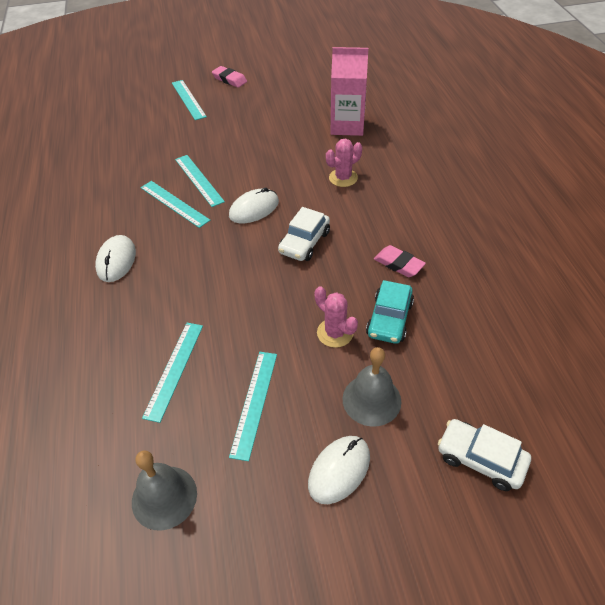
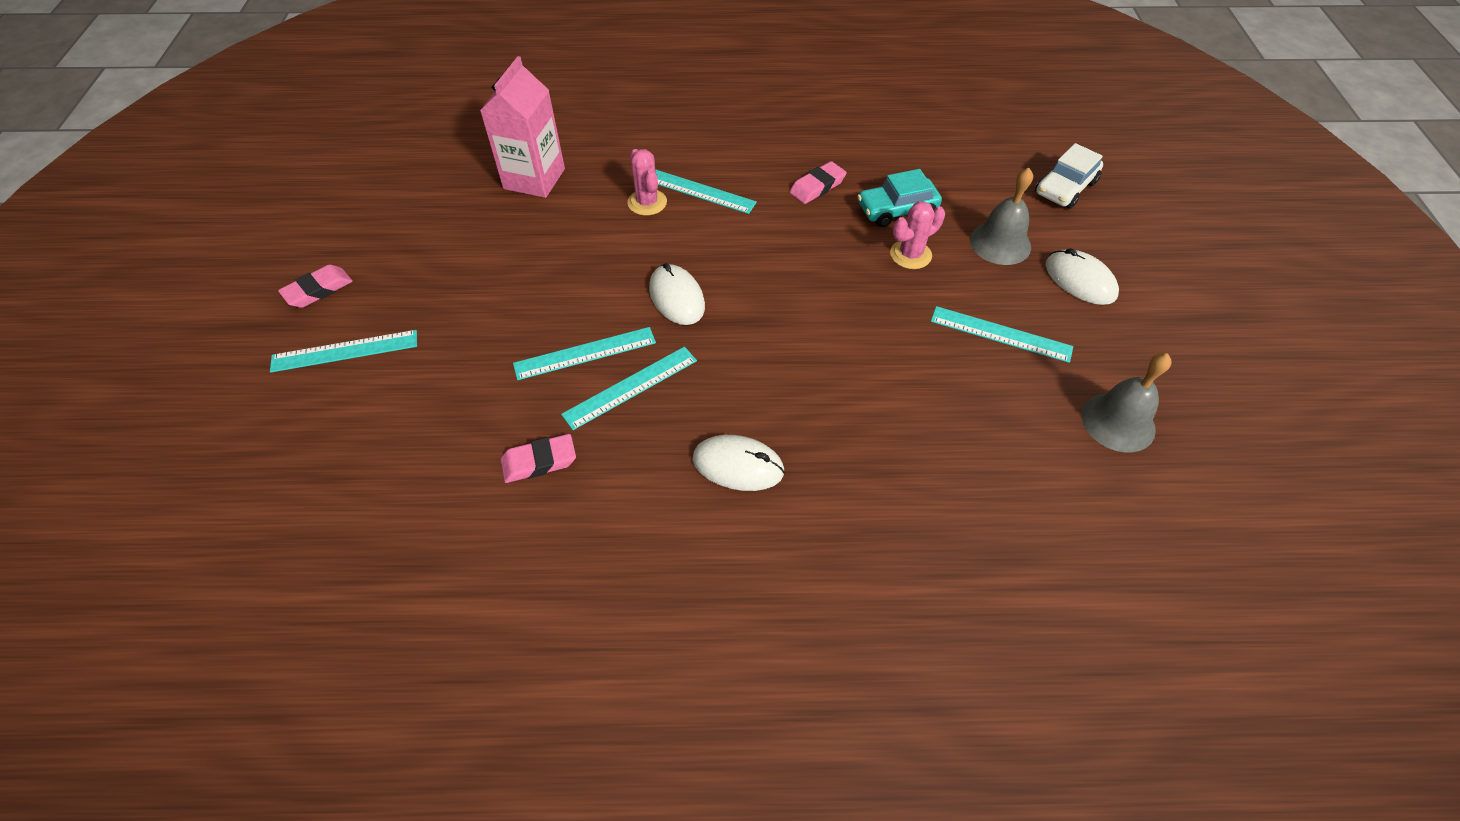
camera: 80 degrees left, 5 degrees up
turquoise ruler [142,323,203,423] -> turquoise ruler moved to [655,169,757,214]
white car [278,207,330,261] -> none
turquoise car [366,280,414,344] -> turquoise car turned 135 degrees clockwise [857,169,942,227]
none -> pink eraser [501,434,576,483]

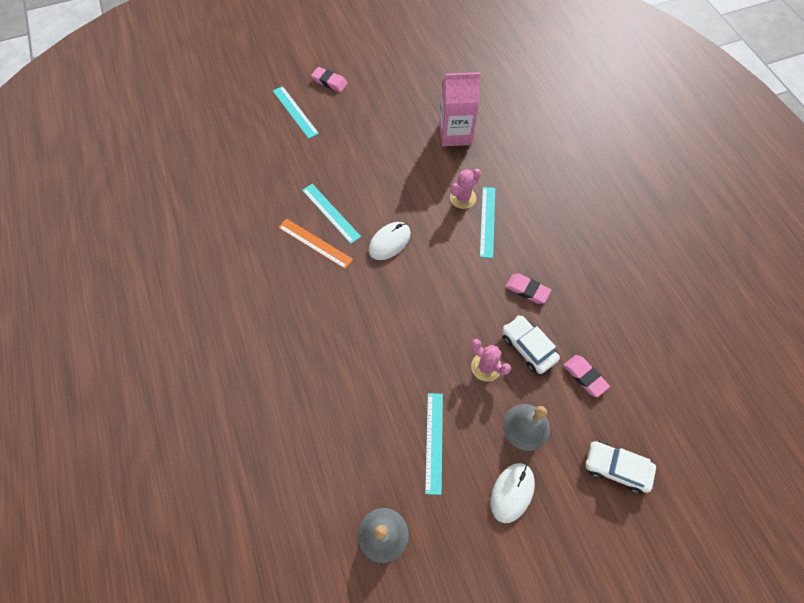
camera: 70 degrees right, 10 degrees up
pink eraser [501,434,576,483] -> pink eraser moved to [563,355,610,397]
turquoise ruler [561,347,697,430] -> orange ruler [278,219,353,269]
white mouse [693,435,785,491] -> none
turquoise car [857,169,942,227] -> white car [502,315,560,374]

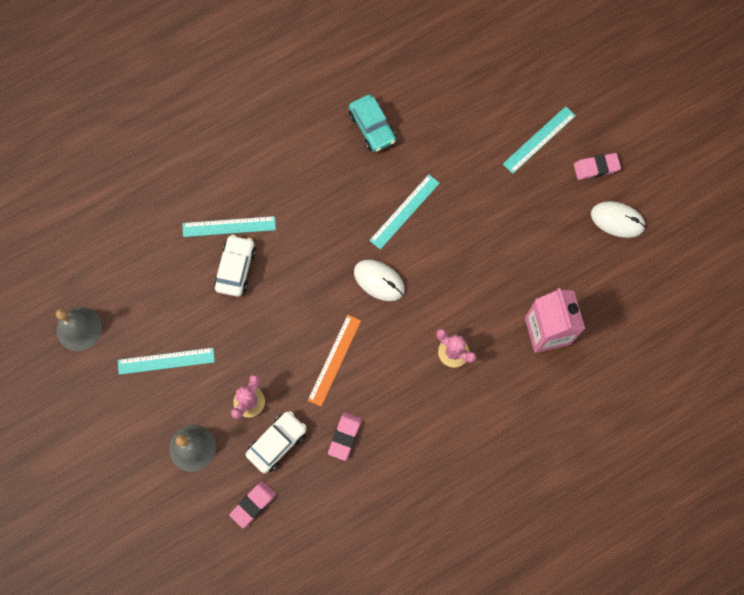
camera: 80 degrees right, 10 degrees up
orange ruler [278,219,353,269] -> orange ruler moved to [308,315,361,406]
pink eraser [311,67,348,92] -> pink eraser turned 60 degrees clockwise [574,153,621,180]
turquoise ruler [480,187,495,258] -> turquoise ruler moved to [182,216,276,237]
white mouse [491,463,535,523] -> white mouse moved to [591,201,646,238]
white car [586,441,656,494] -> white car moved to [214,235,256,297]
none -> turquoise car [349,94,396,152]

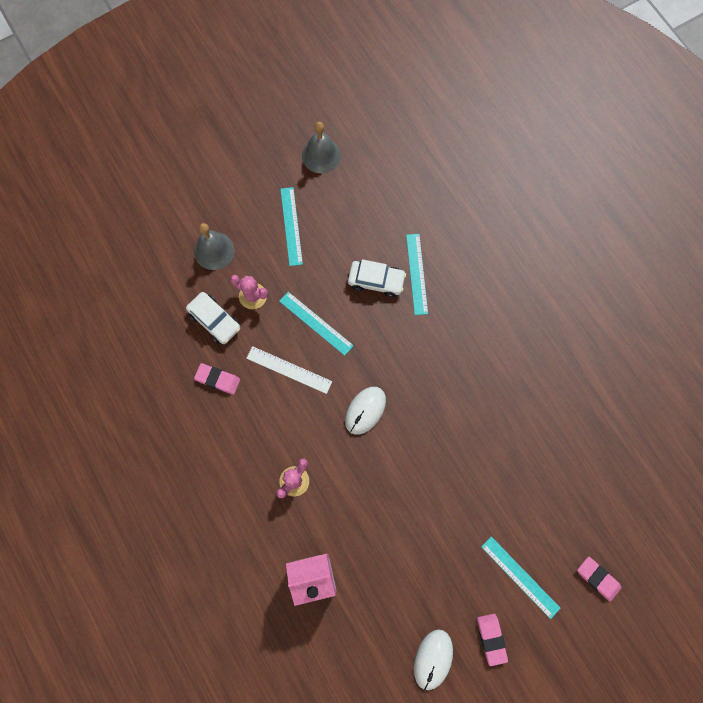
camera: 90 degrees right, 0 degrees up
pink eraser [229,481,276,528] -> pink eraser moved to [577,556,622,602]
orange ruler [308,315,361,406] -> white ruler [246,346,332,394]
turquoise car [349,94,396,152] -> none
turquoise ruler [369,174,440,250] -> turquoise ruler moved to [279,292,354,356]

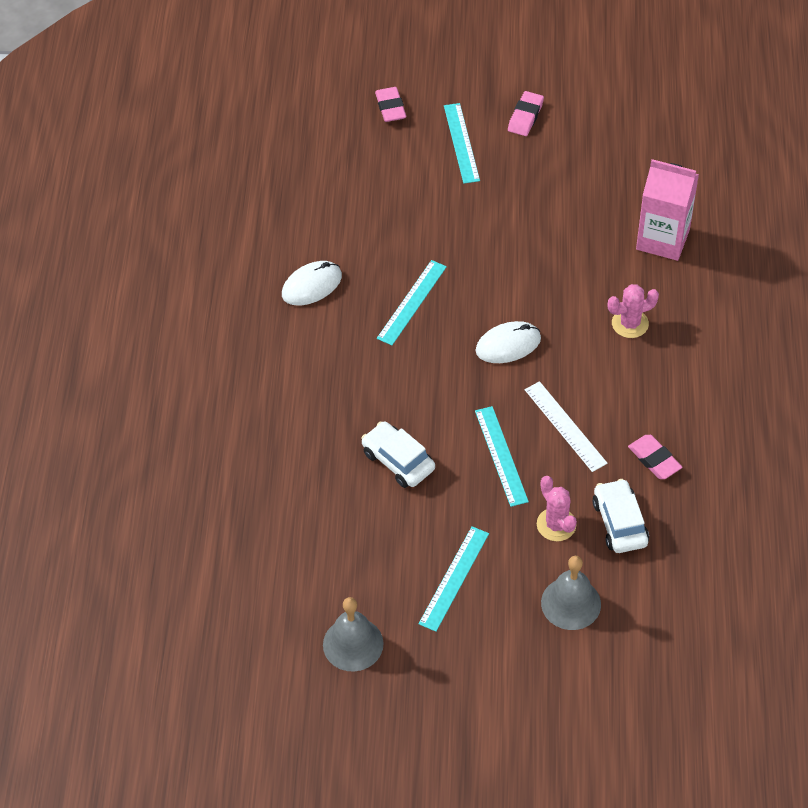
camera: 145 degrees left, 20 degrees down
turquoise ruler [406,234,428,315] -> turquoise ruler moved to [377,260,447,345]
white mouse [414,629,453,690] -> white mouse moved to [282,261,342,305]

